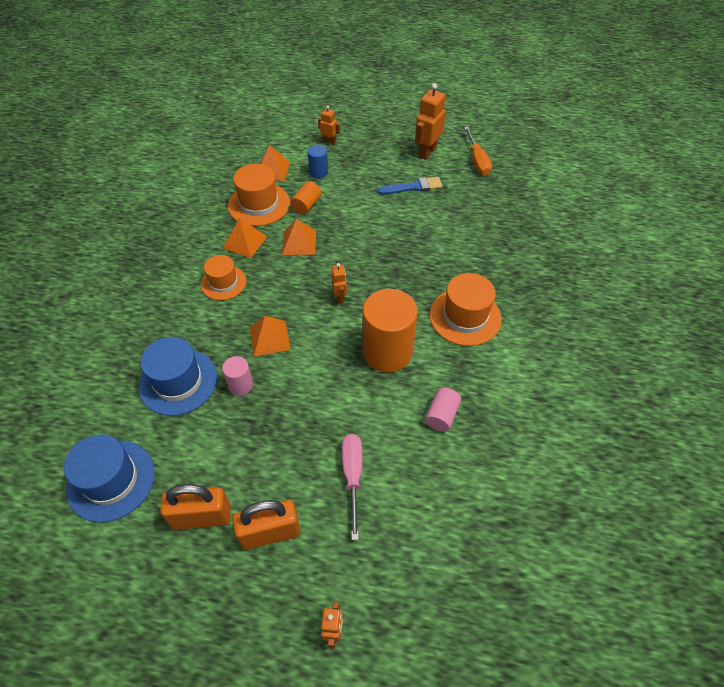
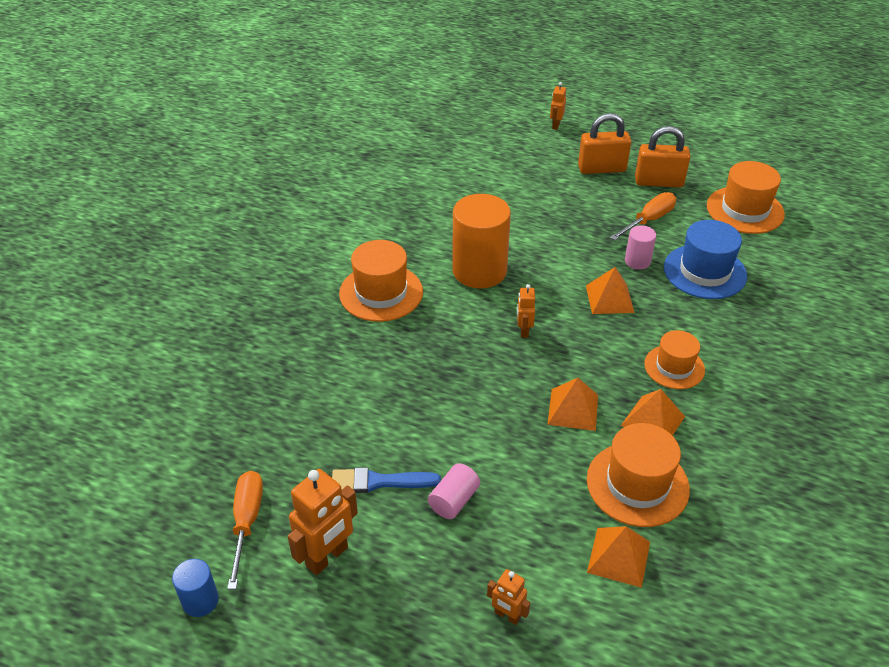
camera: 170 degrees left, 10 degrees down
blue hat [64,434,155,523] -> orange hat [707,161,785,234]
orange cylinder [290,181,321,214] -> none
blue cylinder [307,145,328,179] -> blue cylinder moved to [172,559,219,617]
pink screwdriver [342,434,362,540] -> none
pink cylinder [425,388,461,432] -> pink cylinder moved to [428,463,480,519]
none -> orange screwdriver [610,192,676,240]

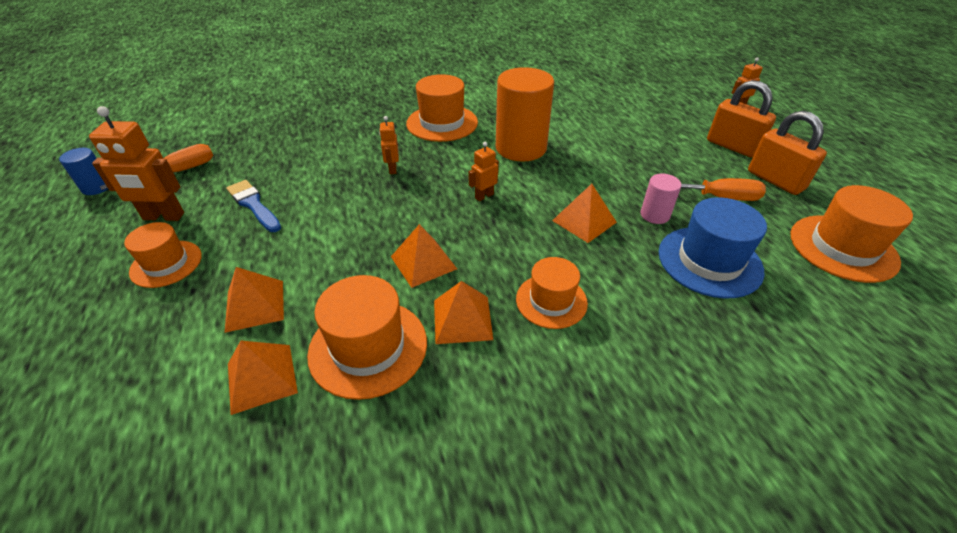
camera: 50 degrees right, 0 degrees up
pink cylinder [428,463,480,519] -> none
orange robot [487,569,530,625] -> orange robot moved to [379,116,399,174]
none -> orange hat [124,222,202,288]
none -> orange pyramid [225,267,284,333]

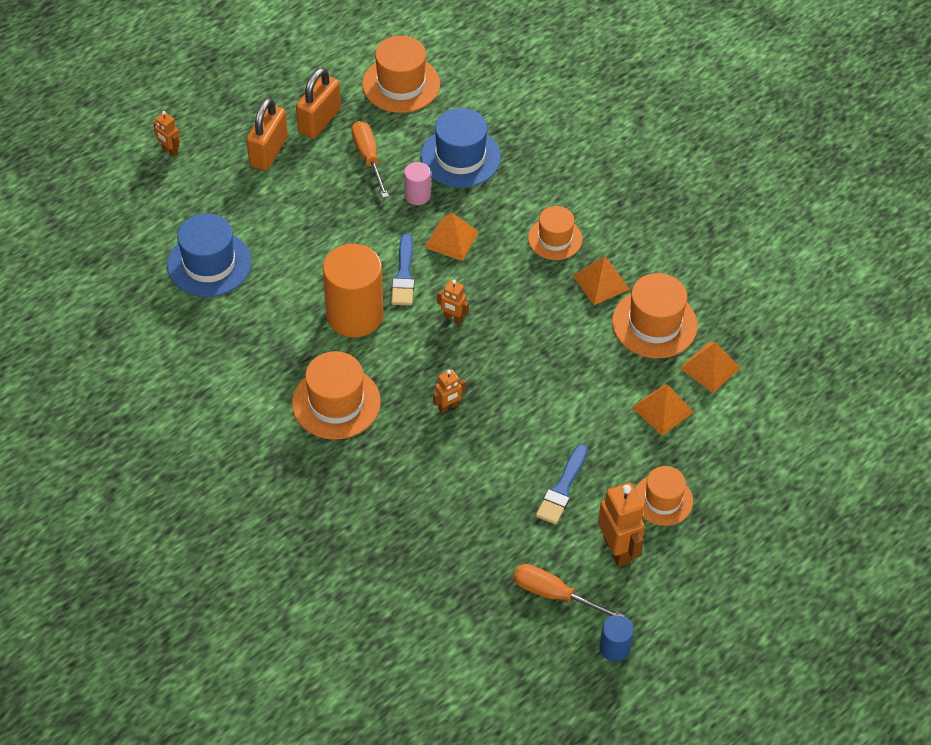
camera: 115 degrees left, 10 degrees up
orange pyramid [391,224,457,288] -> none
none -> blue hat [167,213,252,297]
none -> blue brush [391,233,415,306]

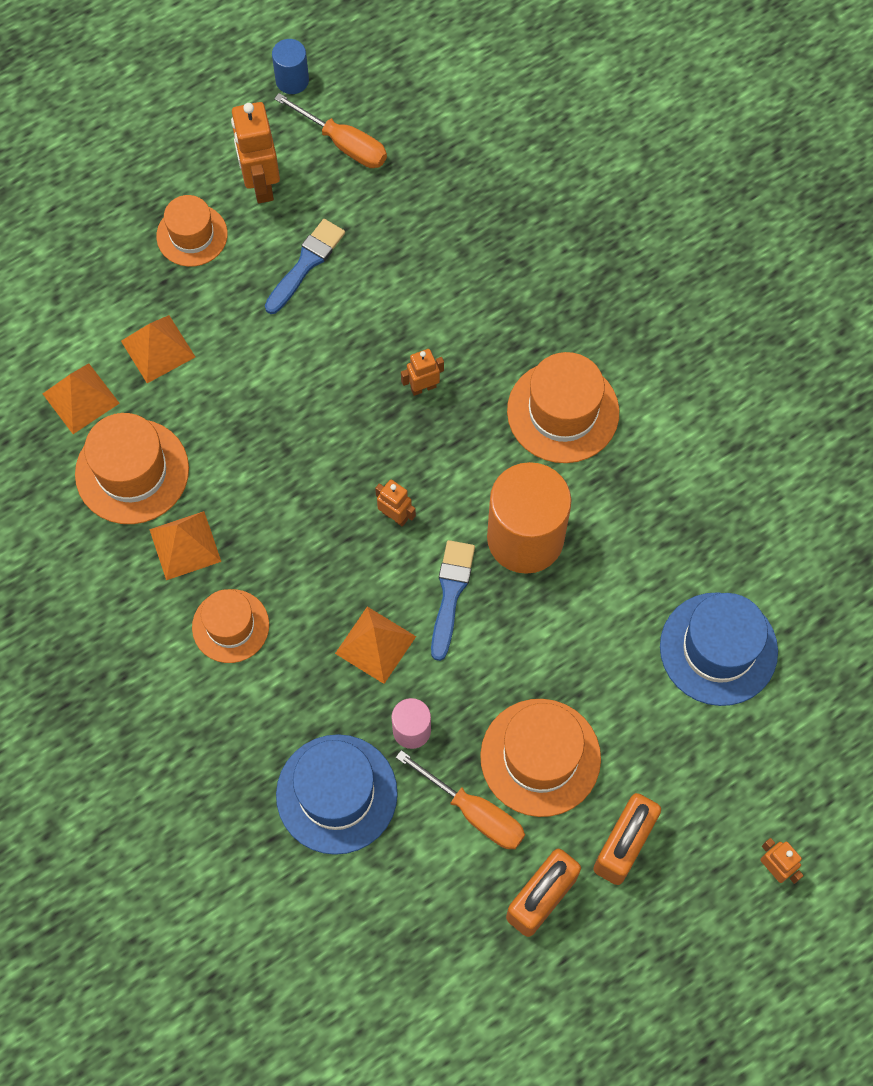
camera: 170 degrees left, 15 degrees up
orange screwdriver [352,121,389,198] -> orange screwdriver turned 45 degrees counterclockwise [396,750,525,849]
orange hat [362,35,440,113] -> orange hat moved to [480,699,601,817]

